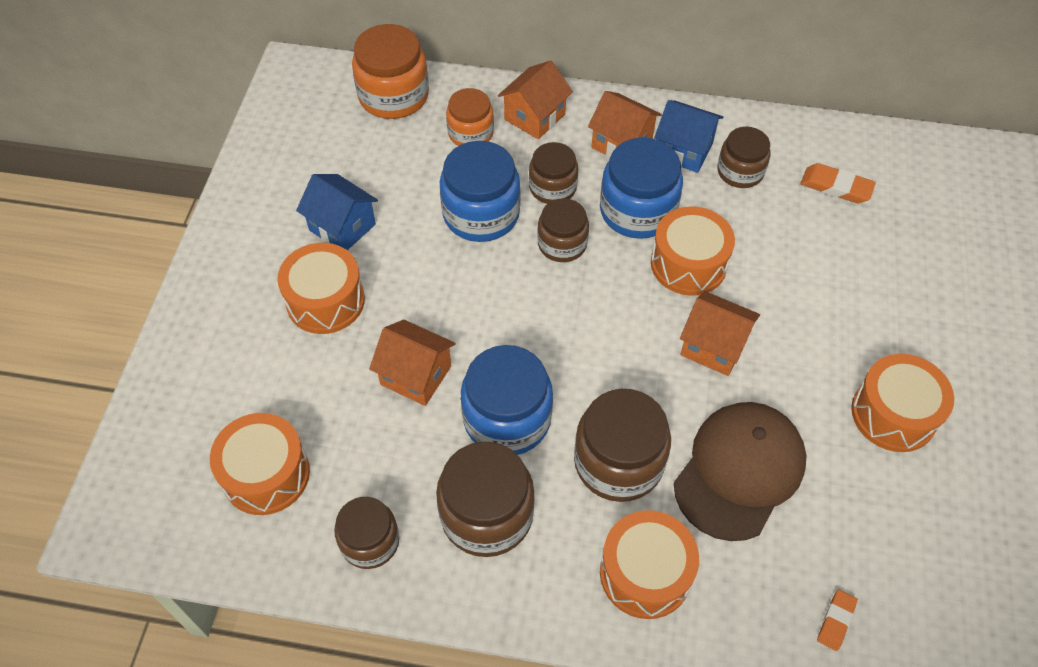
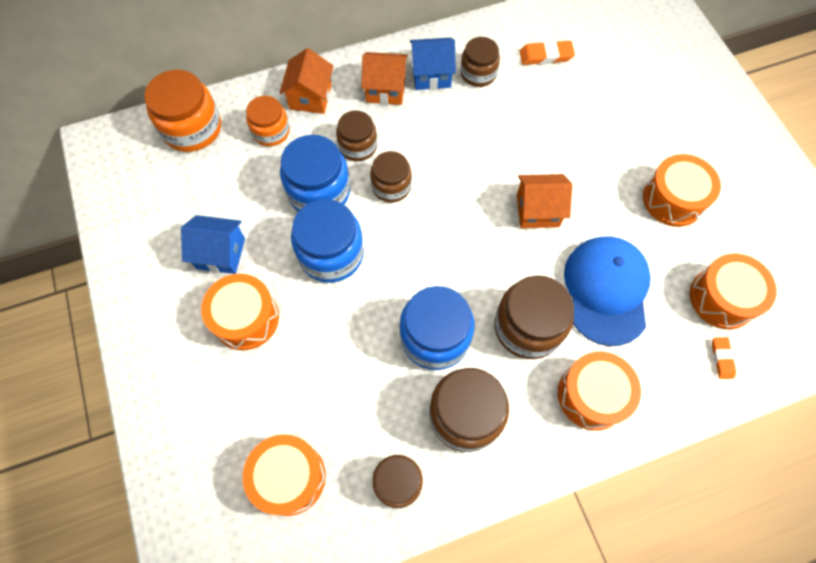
camera: 30 degrees left, 10 degrees up
orange house [369,319,456,406] -> none
blue jar [600,137,683,239] -> blue jar moved to [291,199,364,283]
orange drum [651,206,735,296] -> orange drum moved to [690,254,777,329]
brown cap [674,402,807,541] -> blue cap [564,236,650,346]

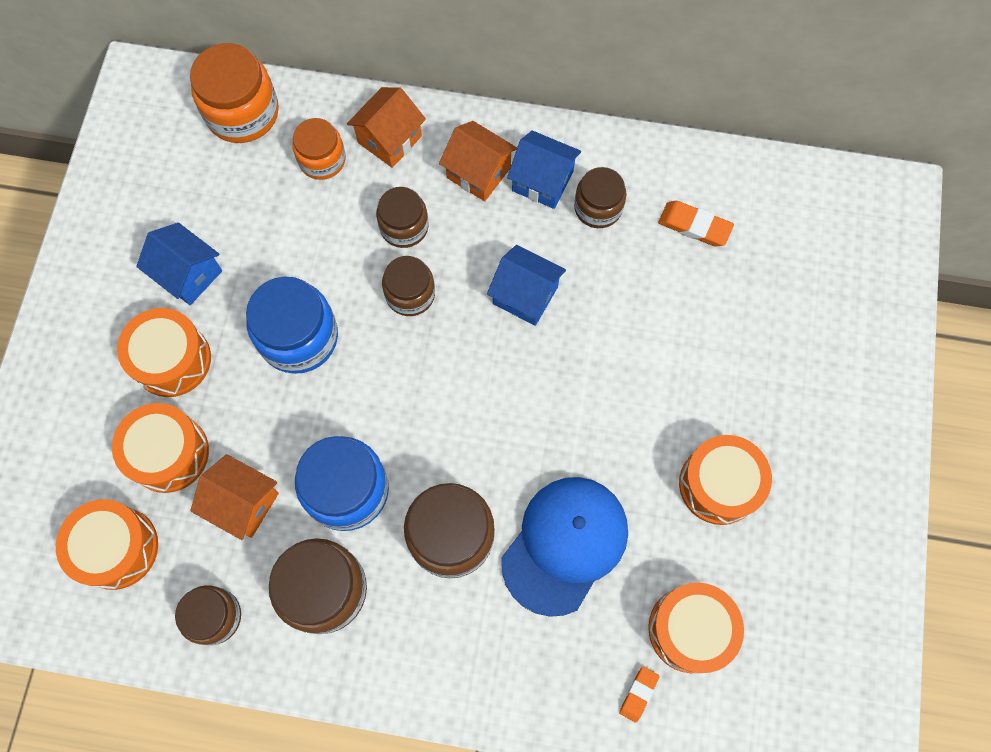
camera: 30 degrees right, 5 degrees up
blue jar [280,135,350,212] -> none
orange house [517,174,573,228] -> orange house moved to [190,454,279,540]
orange drum [558,352,641,431] -> orange drum moved to [112,403,209,493]
none -> blue house [487,245,566,326]

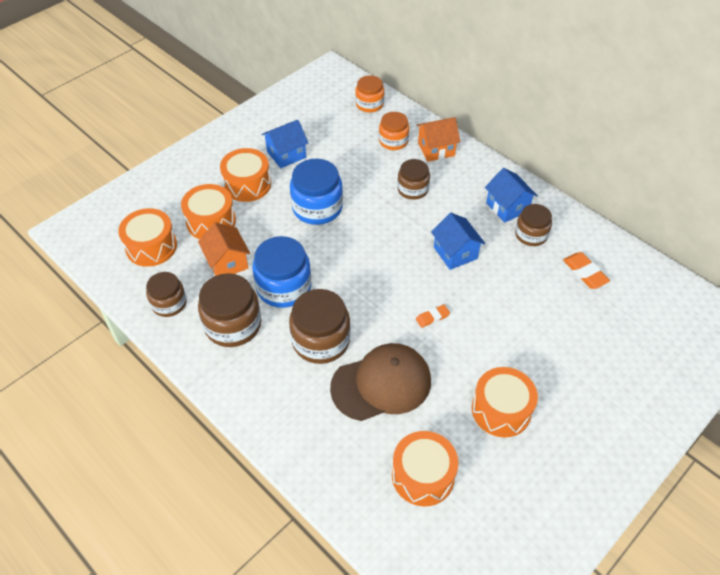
camera: 35 degrees right, 20 degrees down
blue house [136,223,222,305] -> blue house turned 75 degrees clockwise [261,120,308,168]
orange jar [190,43,279,143] -> orange jar [355,75,384,113], size x0.63
brown jar [382,256,435,316] -> none
orange house [439,121,517,201] -> none
blue cap [501,477,628,617] -> brown cap [330,343,431,421]
orange eraser [619,666,660,723] -> orange eraser moved to [416,305,450,328]

